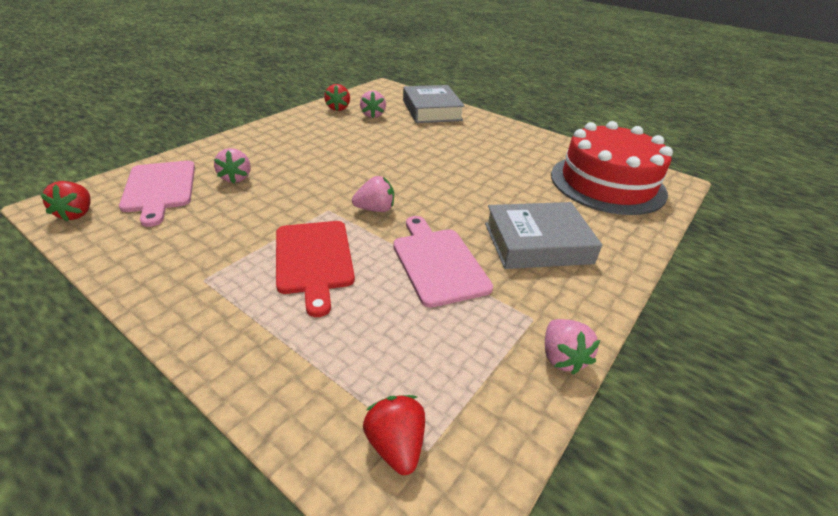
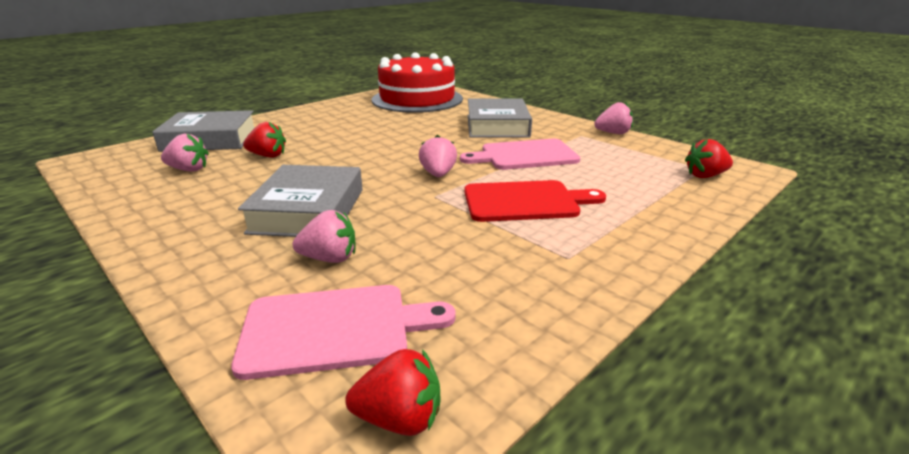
camera: 80 degrees left, 10 degrees down
red strawberry [324,84,350,111] -> red strawberry moved to [243,122,286,158]
none -> grey book [238,165,363,237]

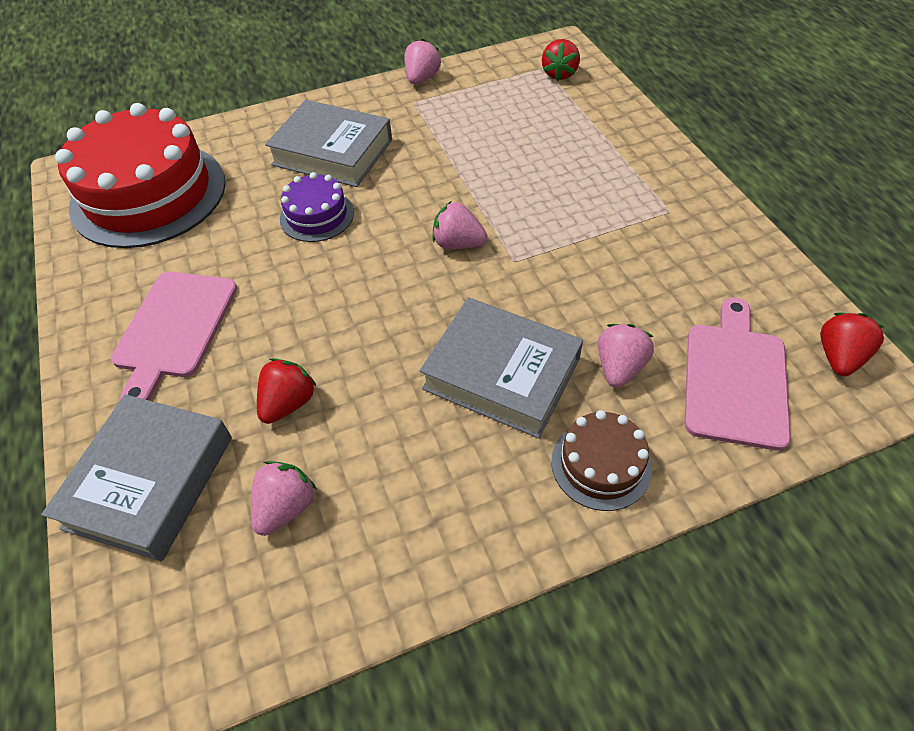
camera: 65 degrees left, 25 degrees up
pink cutting board [460,139,580,170] -> pink cutting board moved to [111,272,237,401]
red cutting board [464,180,606,222] -> none
none -> purple cake [280,172,354,242]
none -> brown cake [551,410,652,511]

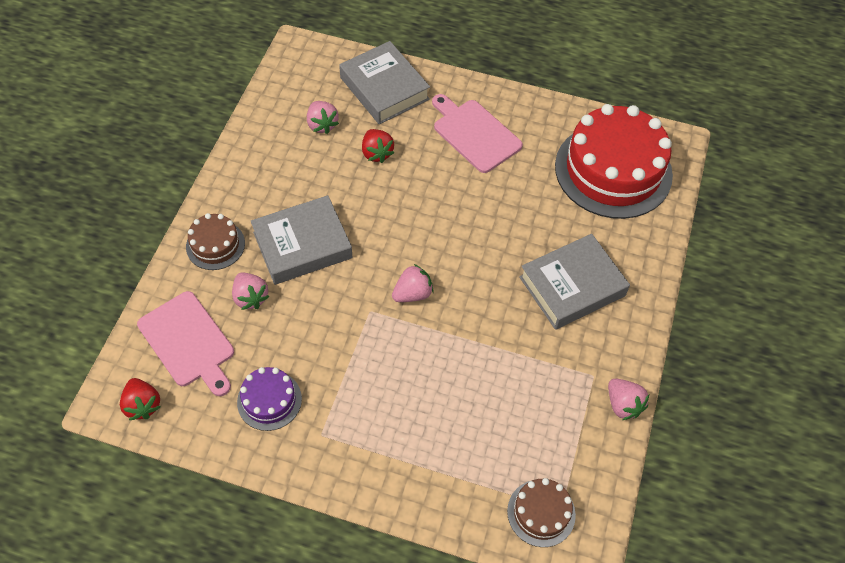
camera: 125 degrees right, 5 degrees up
purple cake [280,172,354,242] -> purple cake moved to [237,367,302,431]
red strawberry [542,39,580,81] -> brown cake [507,478,576,547]

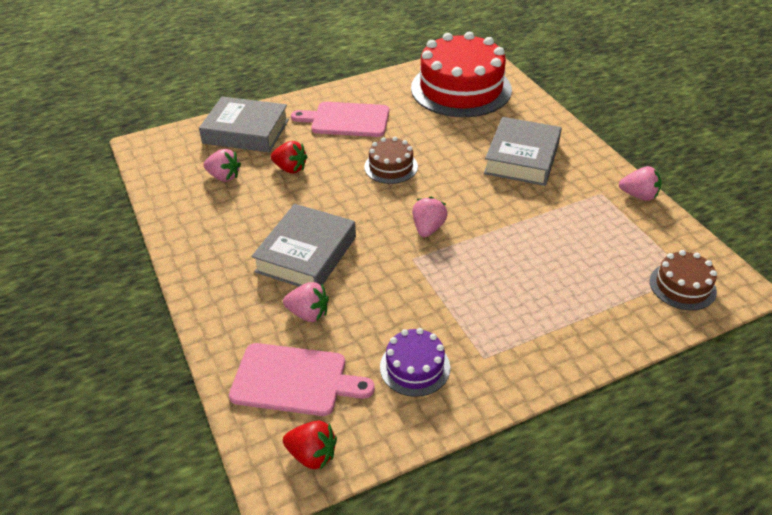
camera: 40 degrees left, 15 degrees down
brown cake [186,213,245,270] -> brown cake moved to [364,137,418,184]

